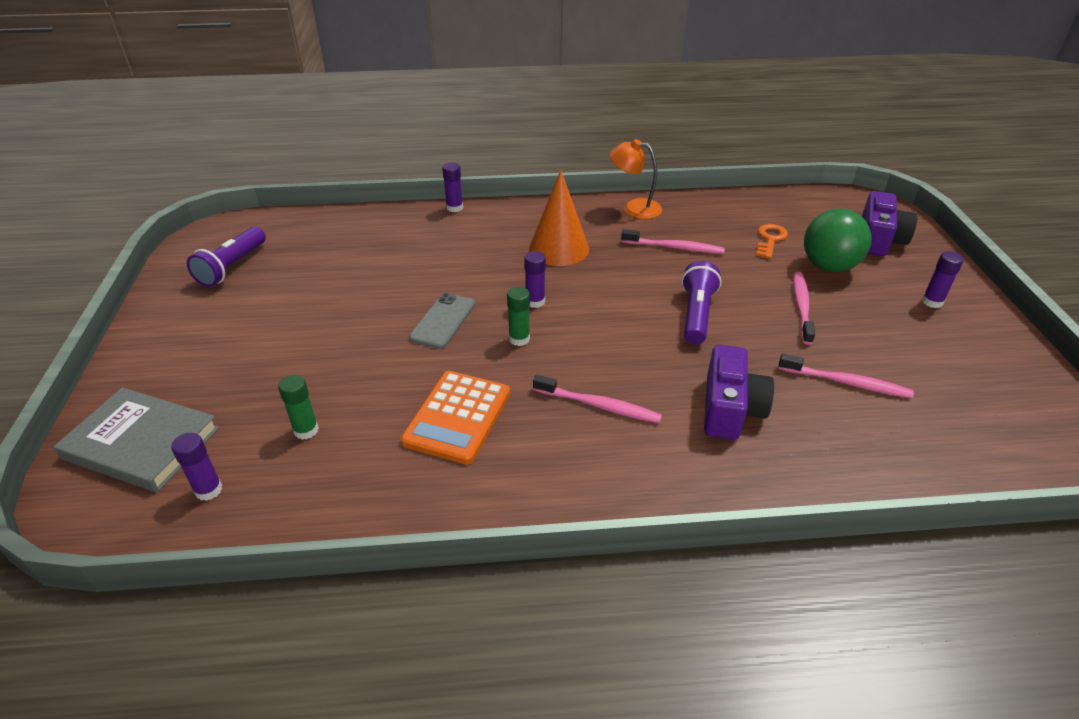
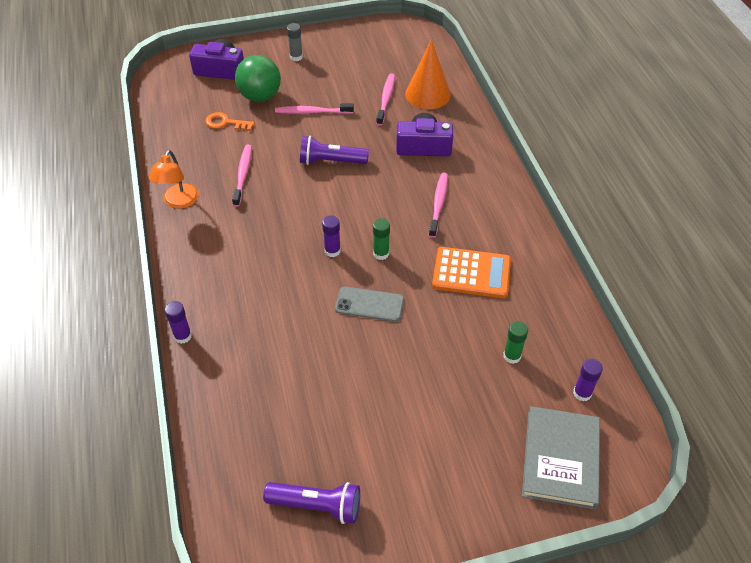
camera: 100 degrees left, 10 degrees up
orange cone [529,170,589,266] -> orange cone moved to [405,39,451,109]
purple glue stick [922,251,964,308] -> grey glue stick [287,23,303,61]

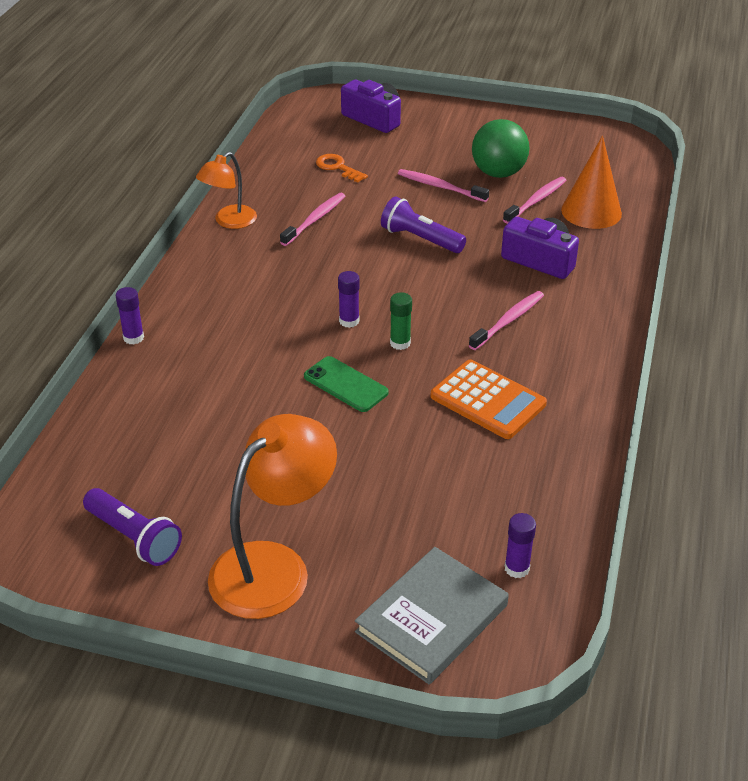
camera: 30 degrees right, 10 degrees down
green ball [235,55,281,102] -> green ball moved to [472,119,530,178]
grey glue stick [287,23,303,61] -> none
grey phone [335,286,404,322] -> green phone [304,356,389,412]
green glue stick [503,321,528,364] -> none
none -> orange lamp [208,414,337,619]

